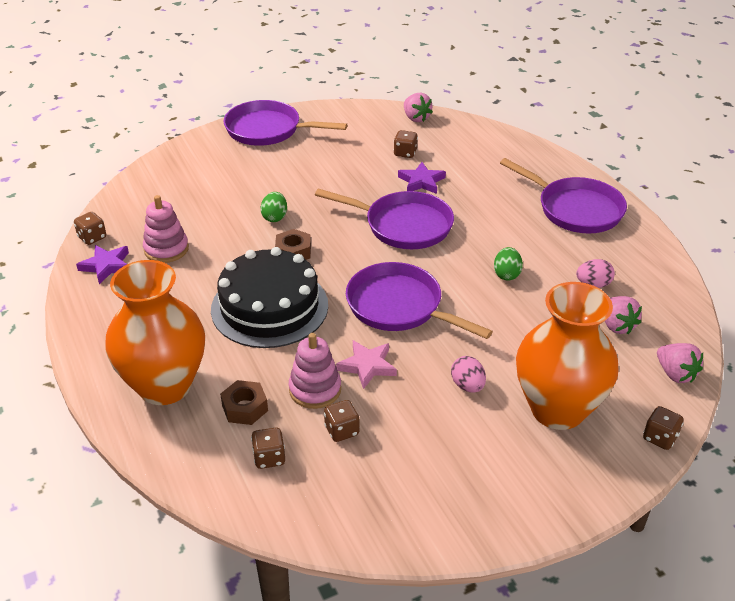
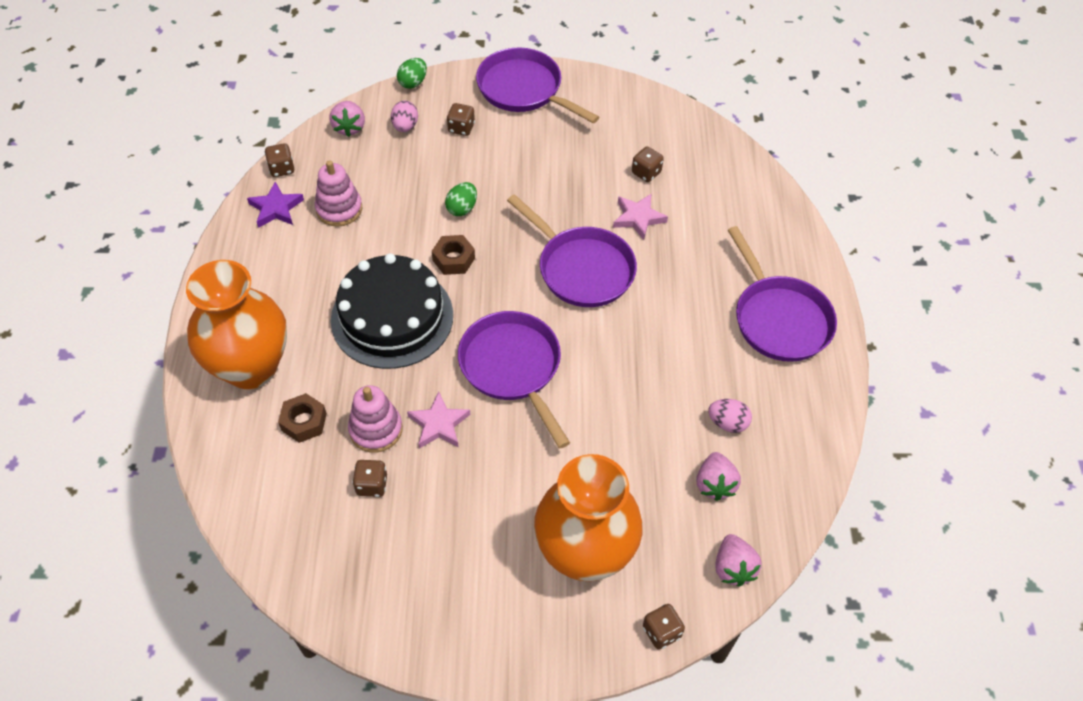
camera: 25 degrees right, 15 degrees up
brown dice [251,427,285,469] -> brown dice moved to [447,103,475,136]
purple star [398,162,446,194] -> pink star [613,194,668,240]
pink strawberry [404,93,433,122] -> pink strawberry moved to [329,101,365,137]
pink egg [451,356,486,393] -> pink egg moved to [391,101,418,132]
green egg [494,247,523,280] -> green egg moved to [397,58,427,89]

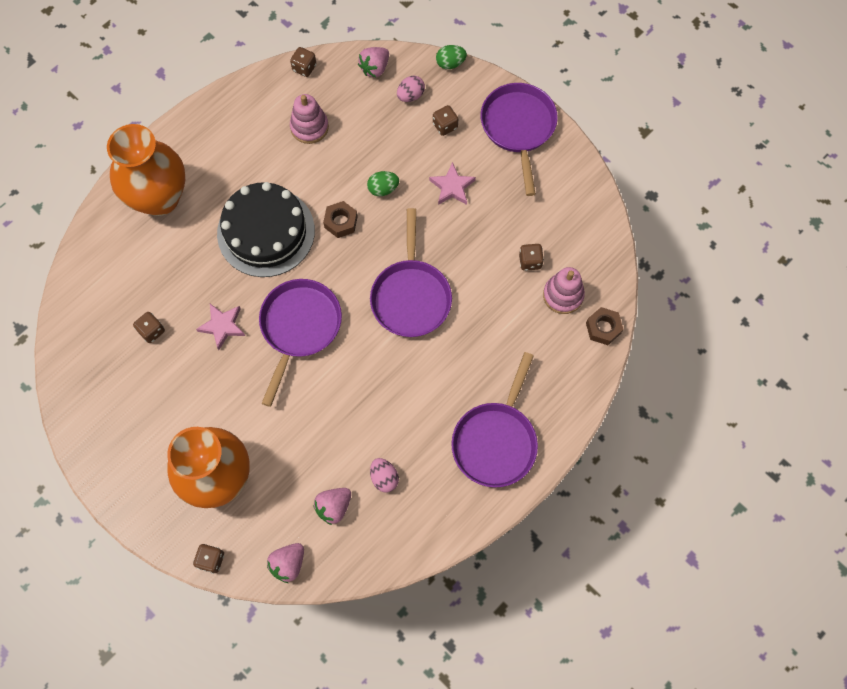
camera: 45 degrees right, 15 degrees up
purple star [247,182,304,228] -> none
brown nut [278,393,327,443] -> brown nut moved to [586,307,623,345]
pink stacking toy [348,385,403,453] -> pink stacking toy moved to [543,267,585,314]
pink star [613,194,668,240] -> pink star moved to [429,162,476,205]

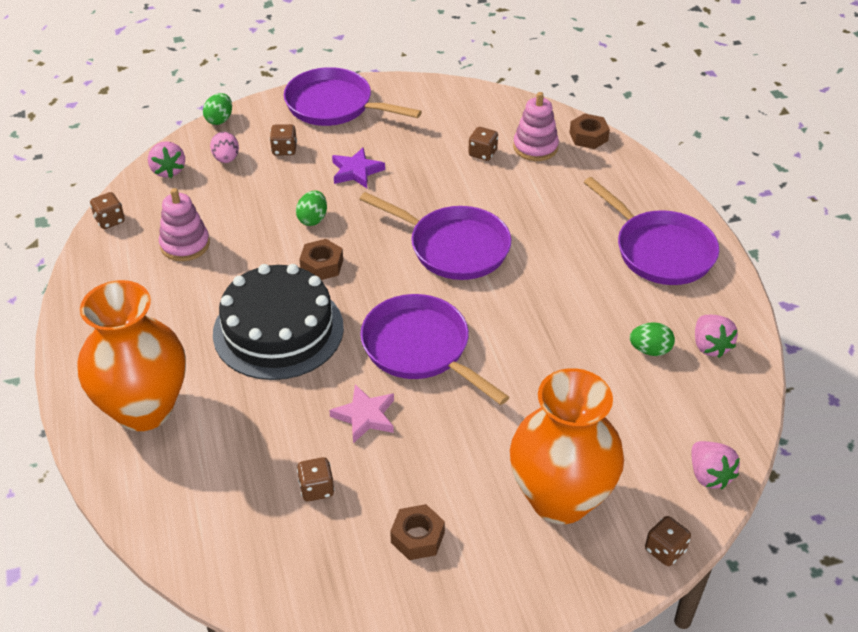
camera: 60 degrees left, 25 degrees down
pink strawberry [313,488,351,525] -> pink strawberry moved to [695,315,738,358]
pink egg [370,458,399,492] -> green egg [630,322,675,356]
pink star [429,162,476,205] -> purple star [332,148,385,188]
none -> brown nut [390,504,445,560]

